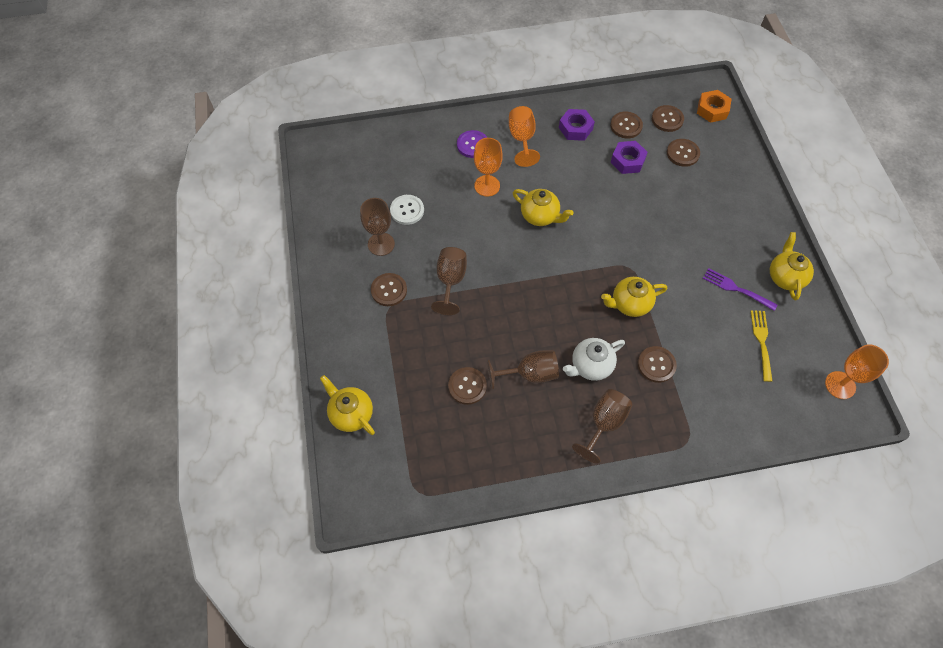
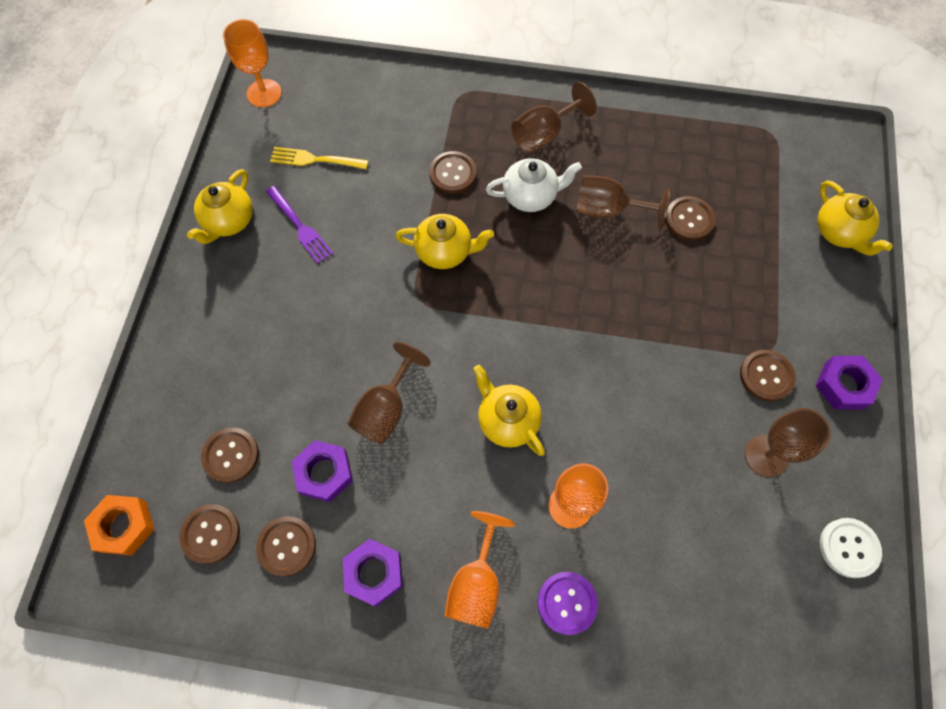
camera: 160 degrees left, 5 degrees up
white button [390,195,424,225] -> white button moved to [820,518,882,578]
brown goblet [431,247,467,315] -> brown goblet moved to [347,342,430,444]
yellow fork [751,310,772,382] -> yellow fork turned 75 degrees clockwise [270,147,368,169]
none -> purple nut [816,356,883,409]

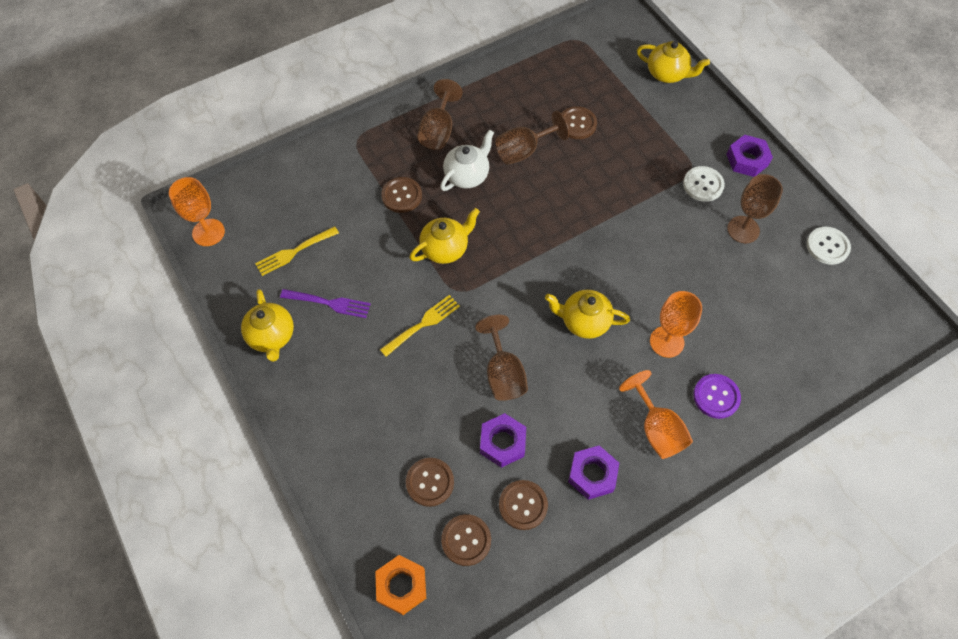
camera: 40 degrees left, 5 degrees down
brown button [740,350,796,401] -> white button [683,166,725,202]
none -> yellow fork [380,295,460,357]

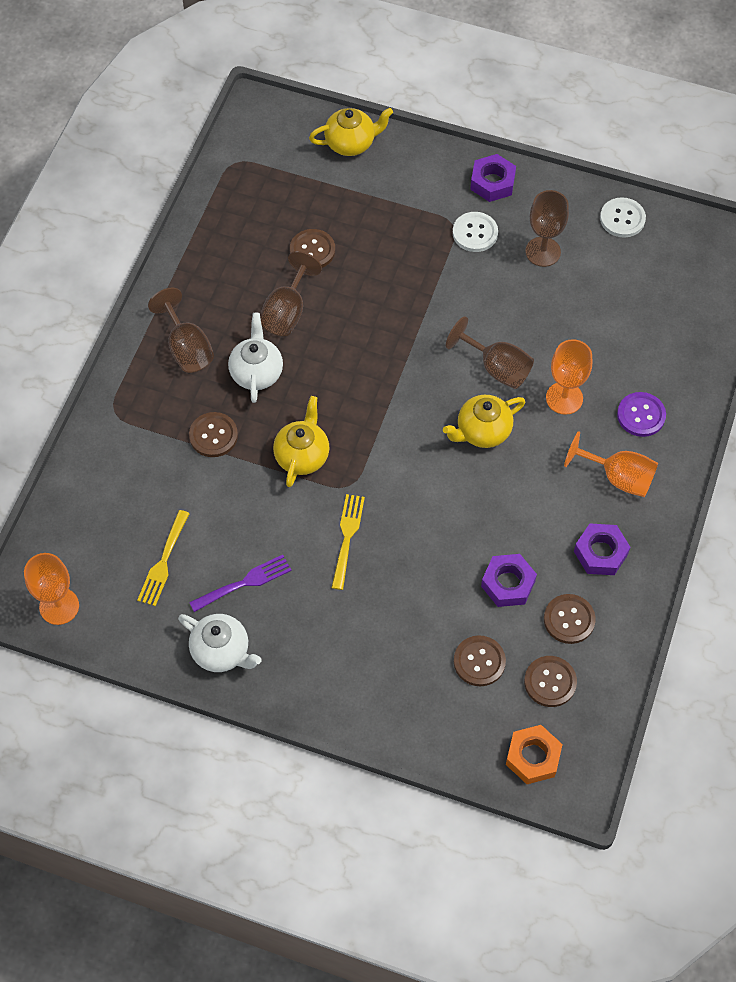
camera: 40 degrees left, 0 degrees up
yellow teapot [241,289,294,362] -> white teapot [178,614,262,672]
brown goblet [475,315,528,401] -> brown goblet moved to [446,316,534,389]

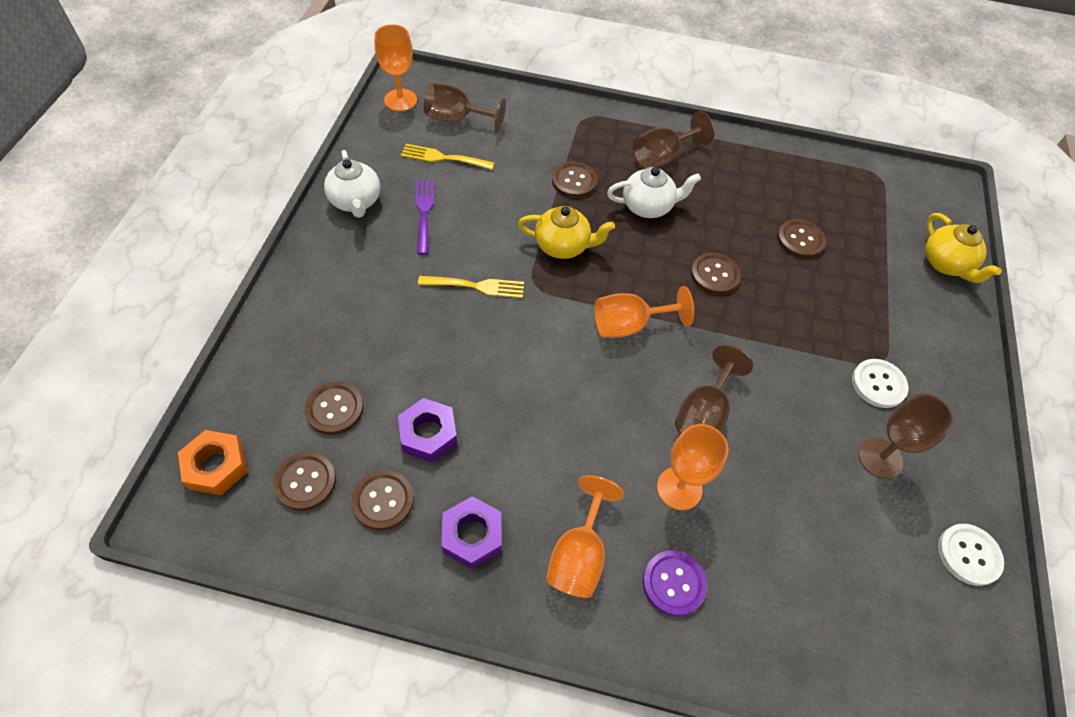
camera: 80 degrees right, 5 degrees down
white teapot [178,614,262,672] -> white teapot turned 45 degrees counterclockwise [324,150,380,218]
purple fork [189,555,291,612] -> purple fork turned 150 degrees counterclockwise [415,180,434,255]
brown goblet [260,251,322,336] -> brown goblet moved to [424,82,506,133]
yellow teapot [443,395,526,448] -> none
purple nut [470,154,516,202] -> none
none -> orange goblet [595,286,694,337]
none -> brown button [691,253,741,295]

